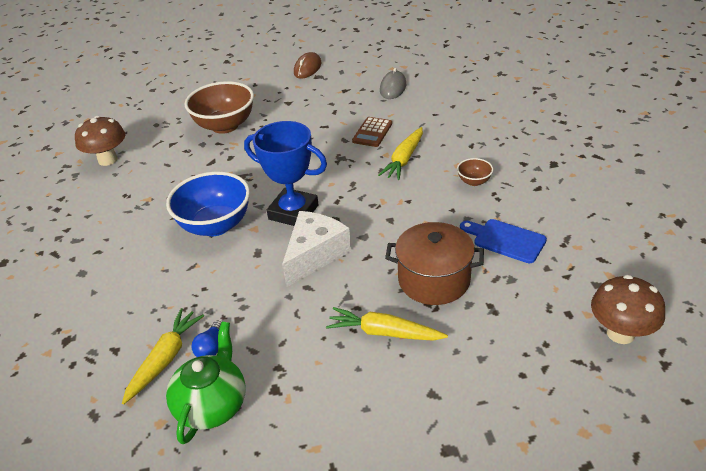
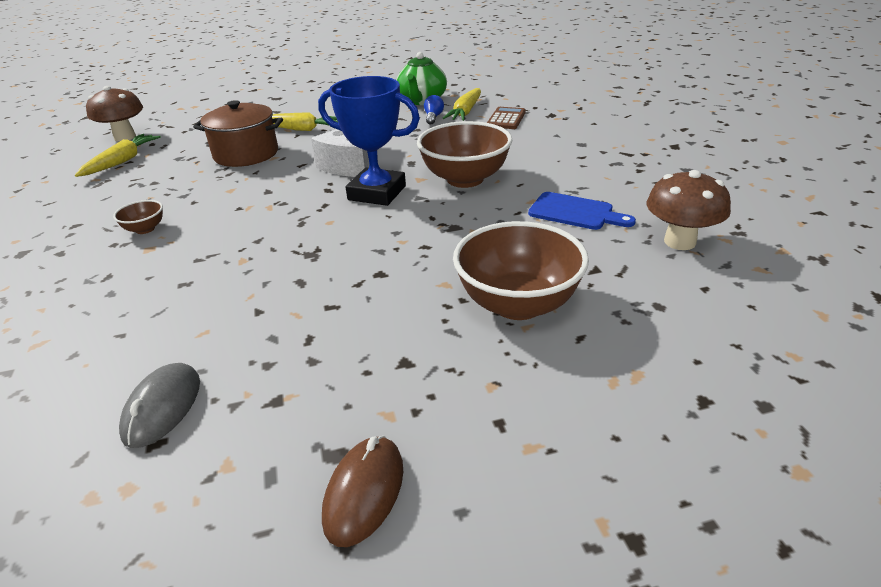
camera: 175 degrees right, 5 degrees down
blue bowl [166,172,250,236] -> brown bowl [417,121,513,188]
brown calculator [352,117,392,147] -> brown calculator moved to [487,107,526,129]
yellow carrot [378,127,423,180] -> yellow carrot moved to [75,134,161,177]
blue cutting board [460,219,547,263] -> blue cutting board moved to [528,192,636,230]

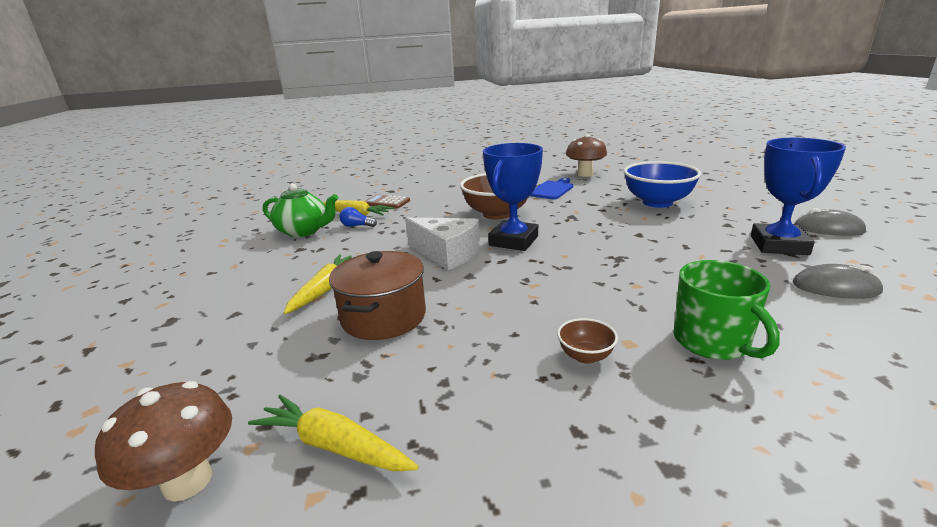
camera: 85 degrees left, 10 degrees down
brown mouse [322,436,403,547] -> grey mouse [794,208,866,236]
brown bowl [453,221,589,320] -> blue bowl [624,161,701,208]
none -> green mug [673,260,780,360]
none -> blue trophy [751,138,846,255]

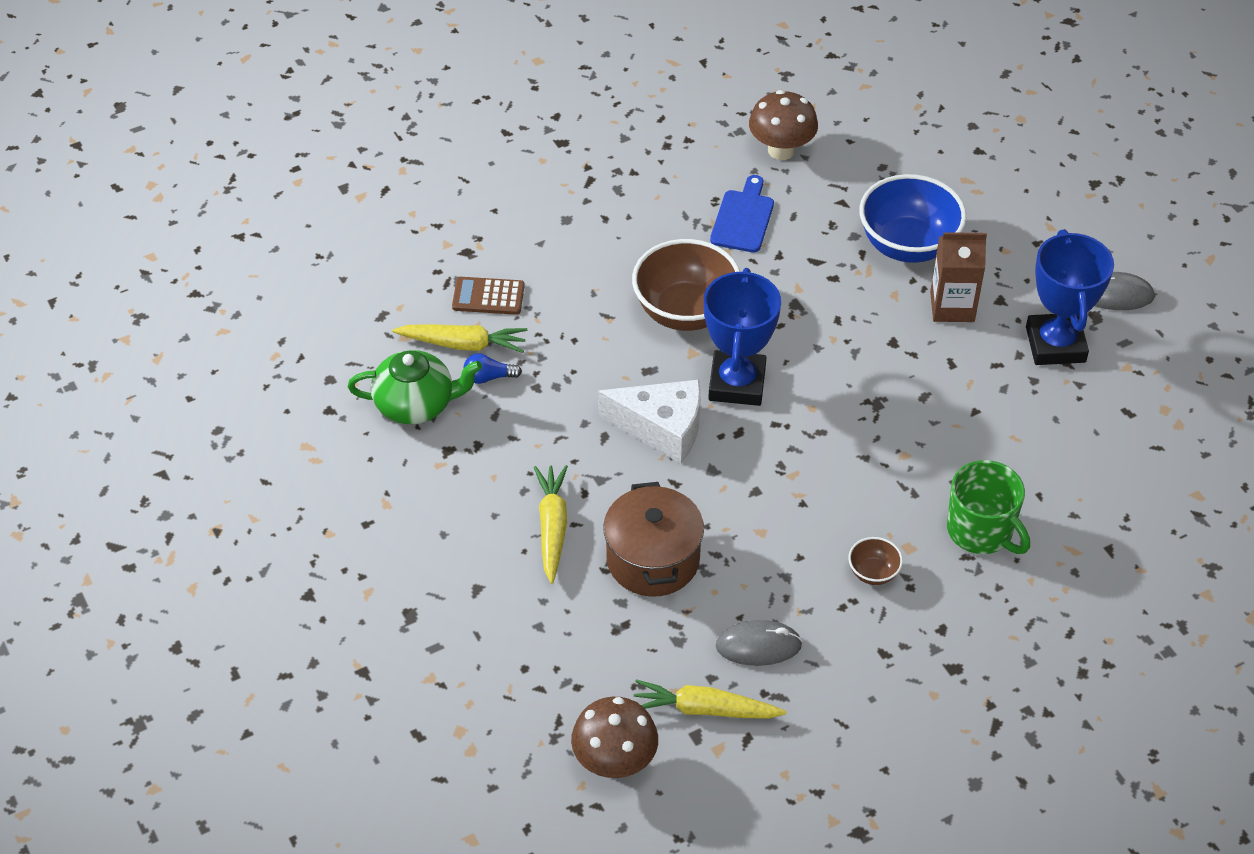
camera: 20 degrees left, 25 degrees up
grey mouse [793,264,883,299] -> grey mouse moved to [716,620,803,666]
none -> brown carton [930,232,987,322]

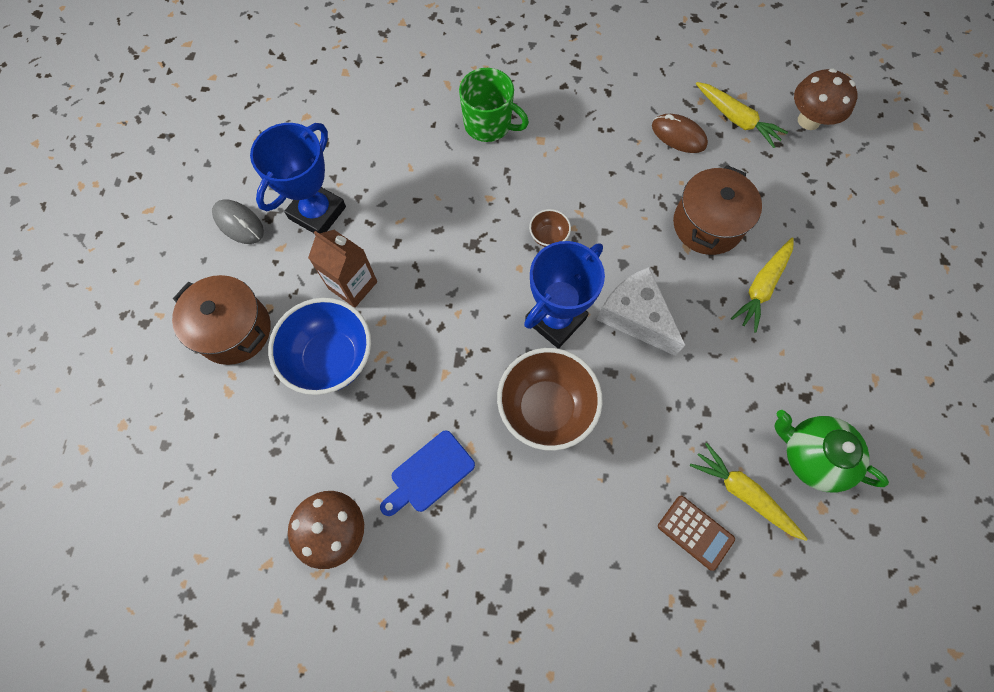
camera: 145 degrees left, 20 degrees up
blue light bulb [463,353,522,384] -> none
grey mouse [716,620,803,666] -> brown mouse [652,114,708,153]
brown bowl [848,537,903,585] -> brown bowl moved to [529,209,571,247]
green mug [947,460,1030,554] -> green mug turned 120 degrees clockwise [459,68,529,142]
none -> brown pot [172,275,271,365]

